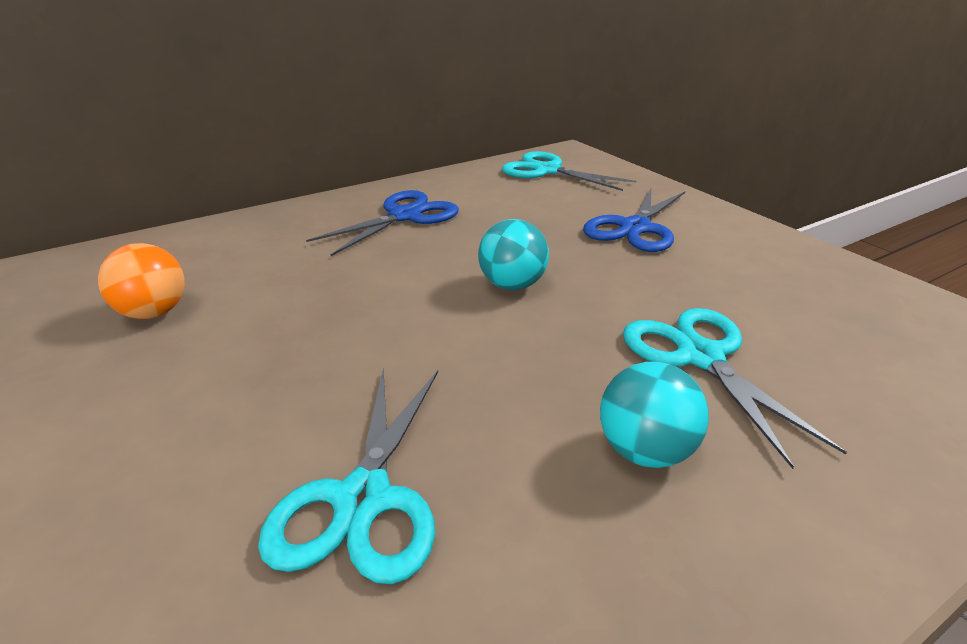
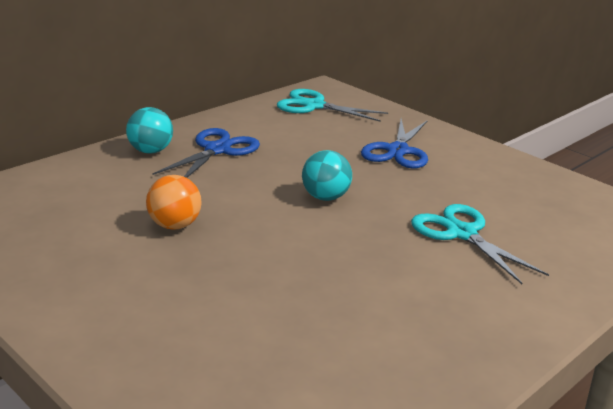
camera: 15 degrees left, 5 degrees down
orange ball [98,243,185,319] -> orange ball moved to [146,175,202,230]
turquoise scissors [258,369,438,584] -> none
turquoise ball [600,362,709,468] -> turquoise ball moved to [126,107,173,154]

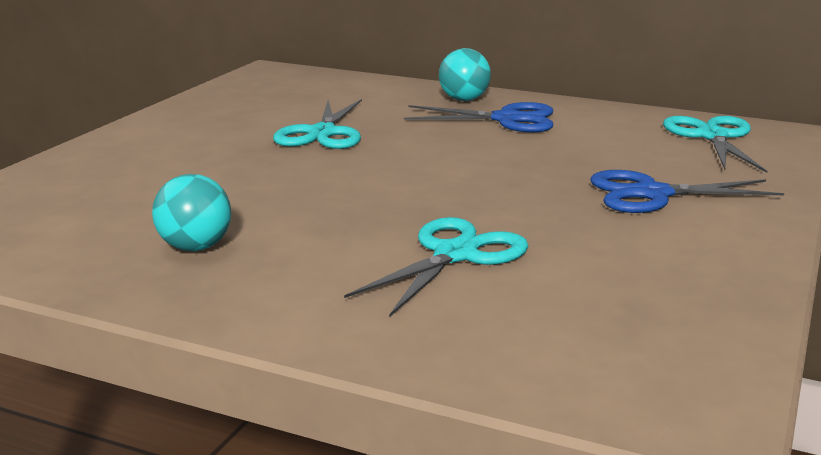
camera: 70 degrees right, 5 degrees down
orange ball [146,175,202,230] -> turquoise scissors [273,99,362,149]
turquoise ball [302,150,352,201] -> turquoise ball moved to [152,174,231,251]

